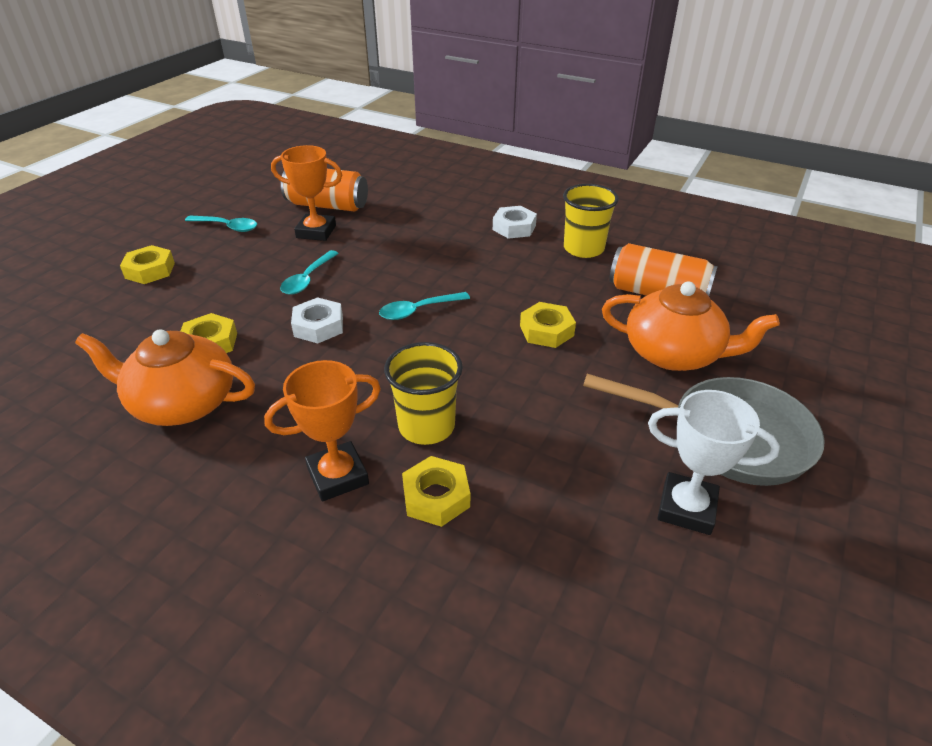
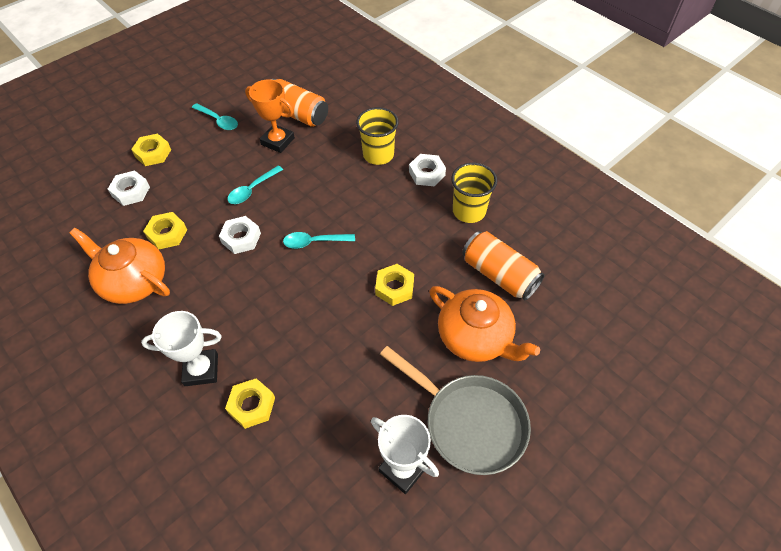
camera: 20 degrees right, 15 degrees up
orange trophy [264,360,381,501] -> white trophy [141,311,222,386]
yellow cup [384,342,463,445] -> yellow cup moved to [356,107,399,165]
none -> white nut [108,171,150,206]

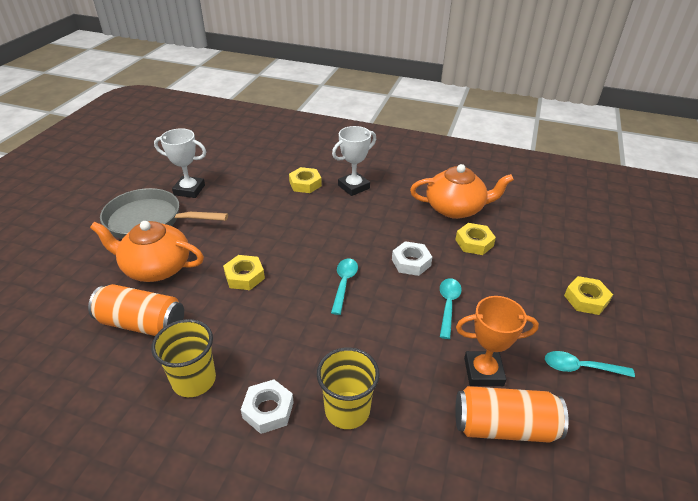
camera: 150 degrees right, 15 degrees down
white nut [108,171,150,206] -> none
turquoise spoon [283,232,355,249] -> turquoise spoon turned 45 degrees counterclockwise [331,258,358,315]

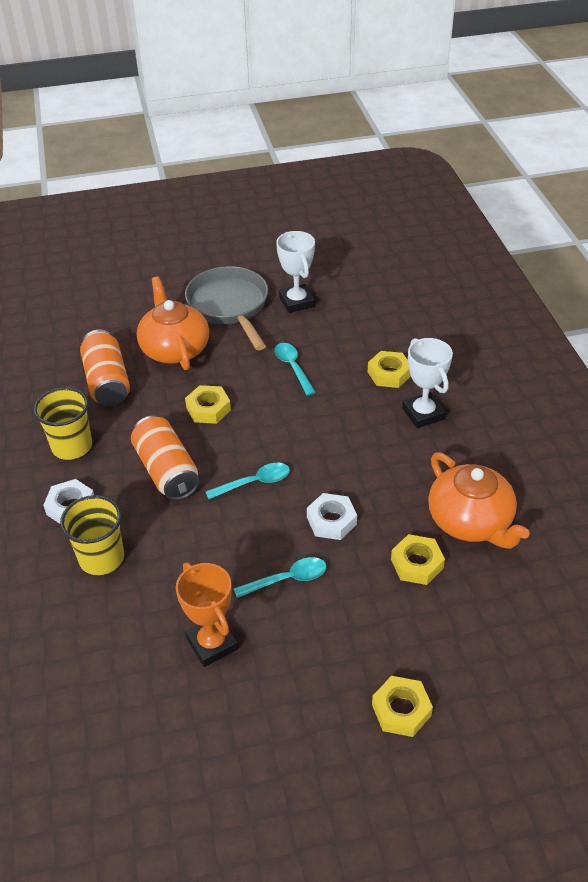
camera: 60 degrees right, 5 degrees up
white trophy [332,126,376,196] -> white trophy turned 45 degrees clockwise [402,338,453,428]
orange can [455,386,569,443] -> orange can moved to [131,416,200,501]
turquoise spoon [545,351,635,377] -> turquoise spoon moved to [274,343,316,396]

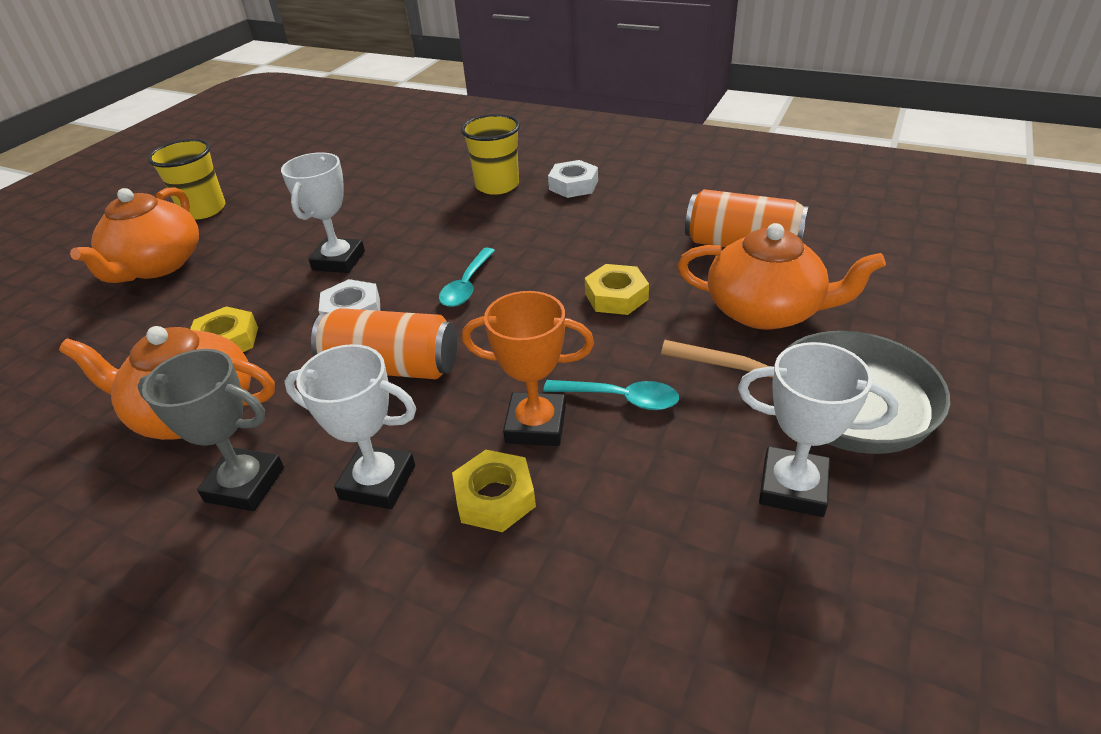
camera: 130 degrees right, 5 degrees down
yellow cup [34,387,92,460] -> yellow cup moved to [148,139,225,220]
orange can [131,416,200,501] -> orange can moved to [311,308,457,379]
orange trophy [176,562,239,667] -> orange trophy moved to [462,291,594,446]
turquoise spoon [234,557,327,598] -> white trophy [281,152,365,273]
yellow nut [372,676,433,737] -> orange teapot [70,187,199,283]
none -> grey trophy [138,349,284,511]

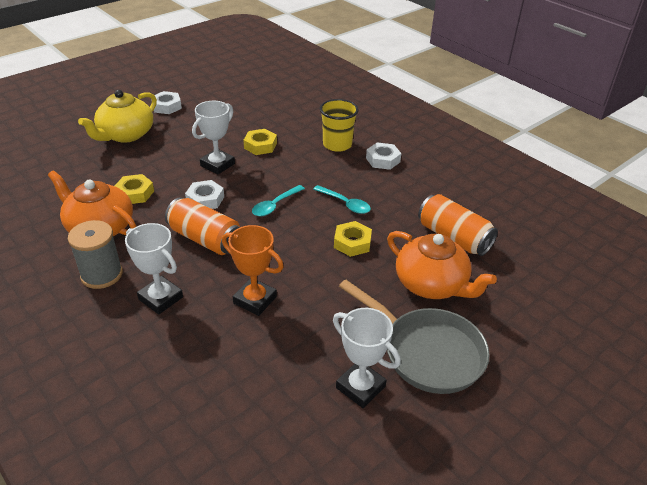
camera: 20 degrees right, 0 degrees up
orange teapot [70,187,199,283] -> yellow teapot [78,90,157,143]
grey trophy [138,349,284,511] -> grey spool [68,220,123,289]
yellow cup [148,139,225,220] -> white nut [151,91,182,114]
yellow nut [452,450,536,532] -> yellow nut moved to [244,129,277,155]
turquoise spoon [543,380,679,410] -> turquoise spoon moved to [313,185,371,214]

